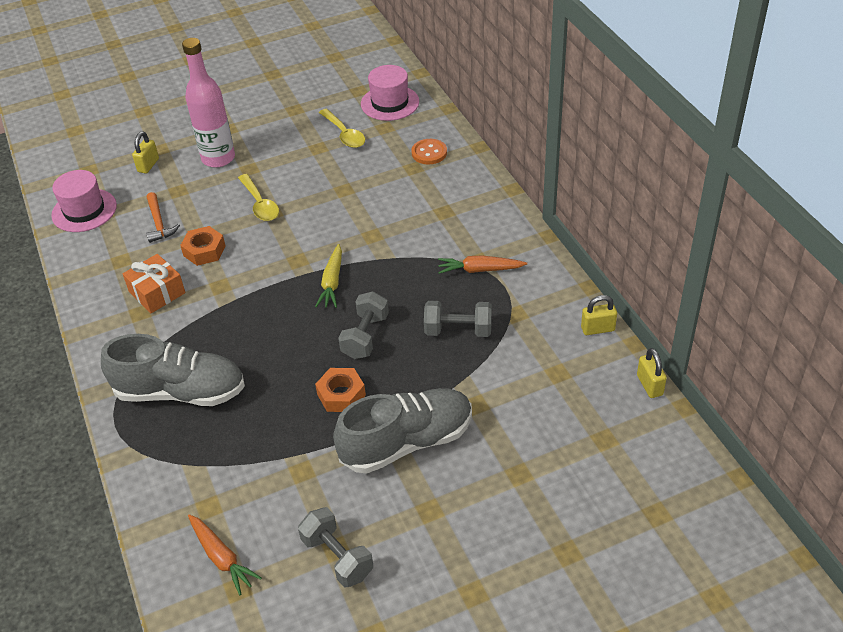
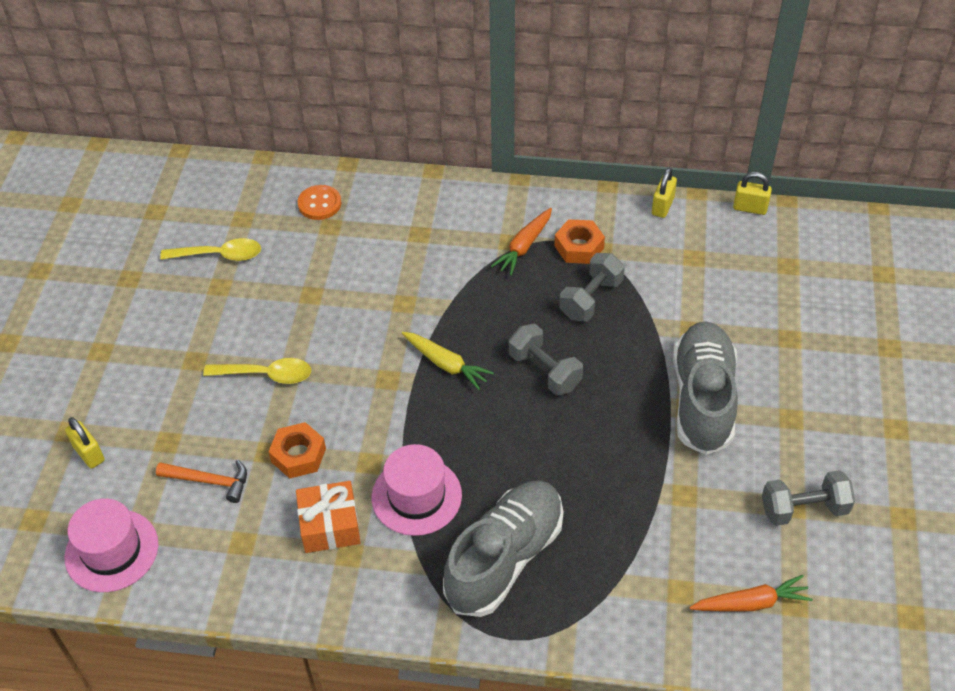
camera: 60 degrees left, 5 degrees up
pink bottle [182,38,235,168] -> none
orange nut [315,368,366,412] -> orange nut moved to [554,219,605,264]
pink hat [361,65,419,121] -> pink hat moved to [372,444,462,536]

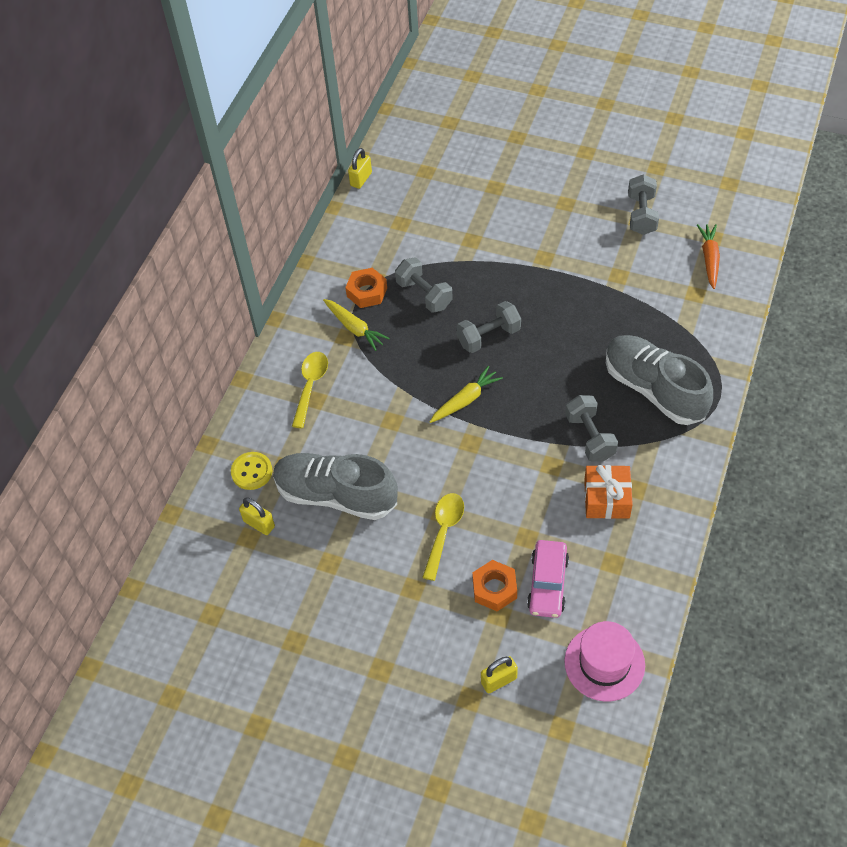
camera: 75 degrees left, 5 degrees up
orange hammer [156,460,247,503] -> pink car [527,540,569,618]
yellow spoon [160,238,261,261] -> yellow spoon moved to [292,352,328,428]
orange nut [268,422,326,479] -> orange nut moved to [472,560,517,611]
orange button [298,185,341,220] -> yellow button [231,452,272,490]
pink hat [372,444,462,536] -> grey dumbbell [565,395,618,462]
orange carrot [491,208,552,276] -> yellow carrot [323,299,390,351]
yellow padlock [652,168,677,218] -> yellow padlock moved to [239,497,275,535]
grey shoe [673,322,738,455] -> grey shoe moved to [273,453,398,520]

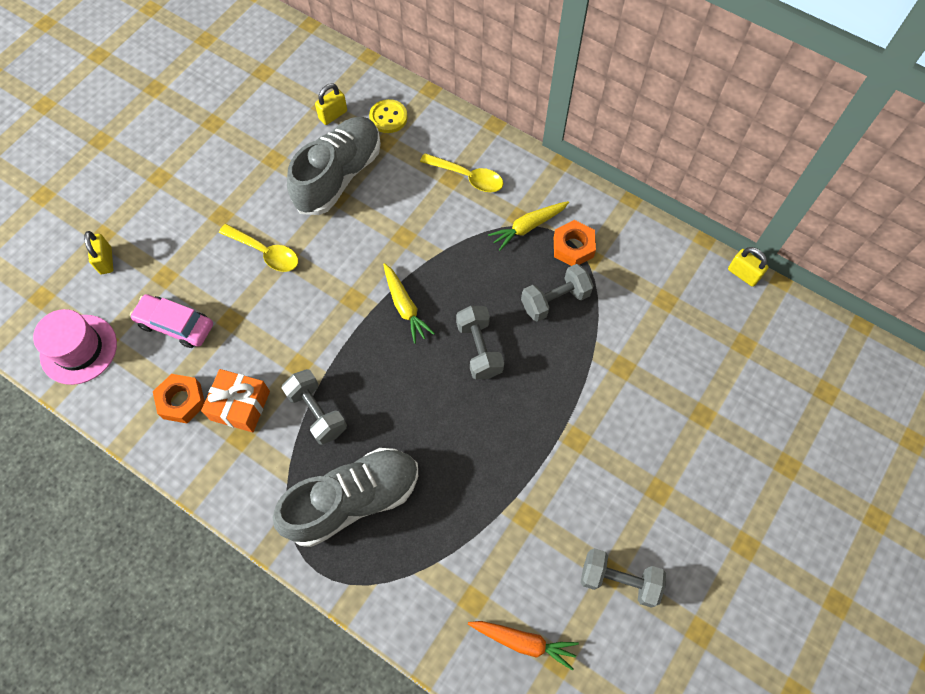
camera: 100 degrees right, 10 degrees up
orange nut [472,560,517,611] -> orange nut moved to [153,374,205,423]
grey dumbbell [565,395,618,462] -> grey dumbbell turned 60 degrees clockwise [282,369,347,445]

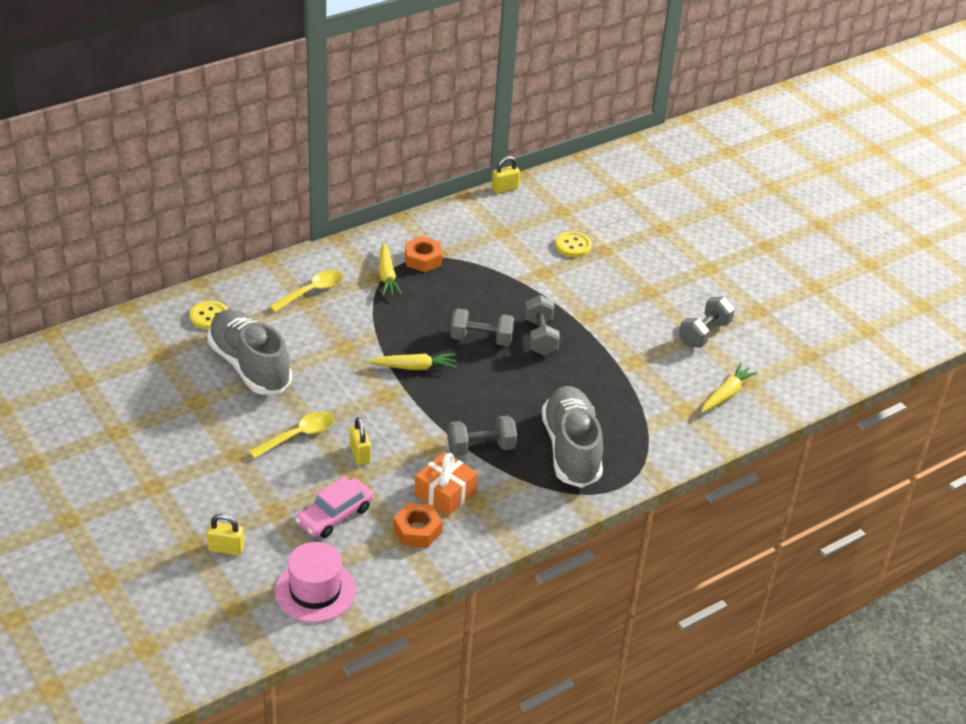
camera: 70 degrees left, 25 degrees down
yellow padlock [315,83,347,125] -> yellow padlock moved to [349,417,371,465]
orange carrot [468,621,579,671] -> yellow carrot [701,363,758,413]
grey dumbbell [521,264,594,322] -> grey dumbbell moved to [525,295,560,355]
none -> yellow button [555,231,592,257]

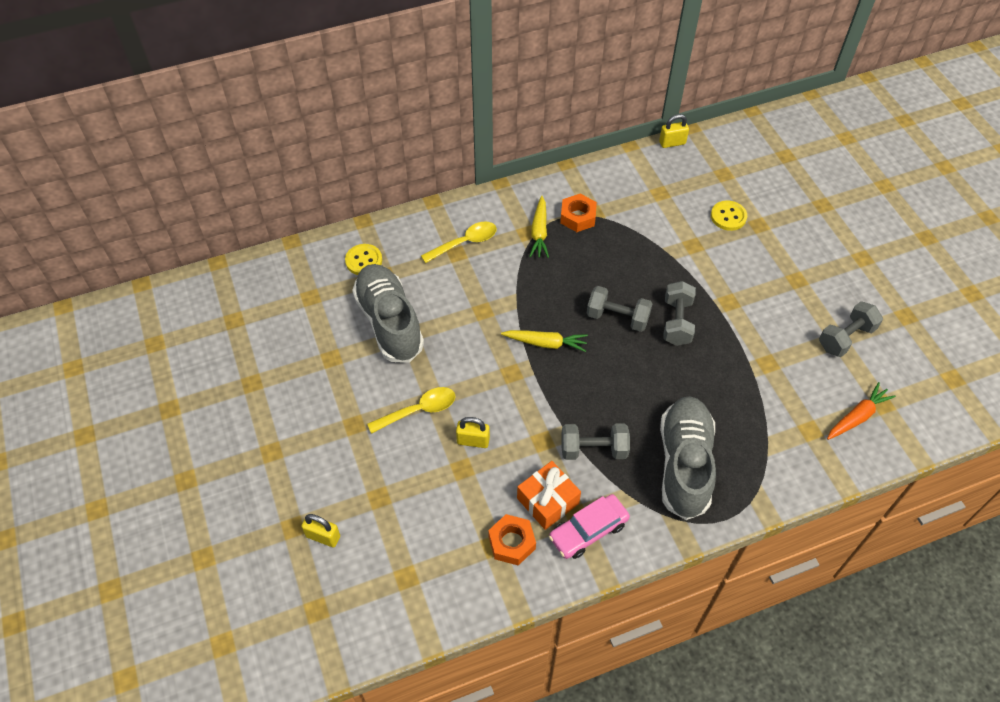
camera: 15 degrees right, 15 degrees up
pink hat [275,542,356,623] -> none
pink car [295,476,373,538] -> pink car moved to [549,494,630,559]
yellow padlock [349,417,371,465] -> yellow padlock turned 75 degrees counterclockwise [456,417,490,448]
yellow carrot [701,363,758,413] -> orange carrot [827,382,896,440]

